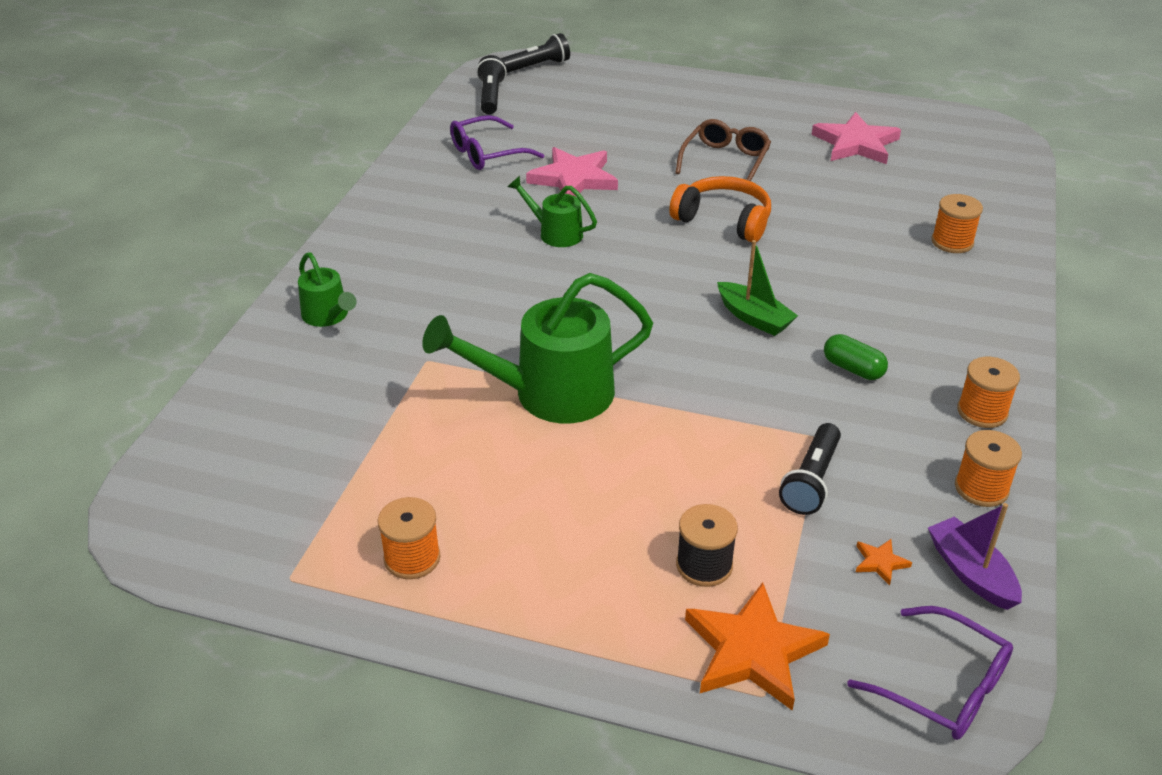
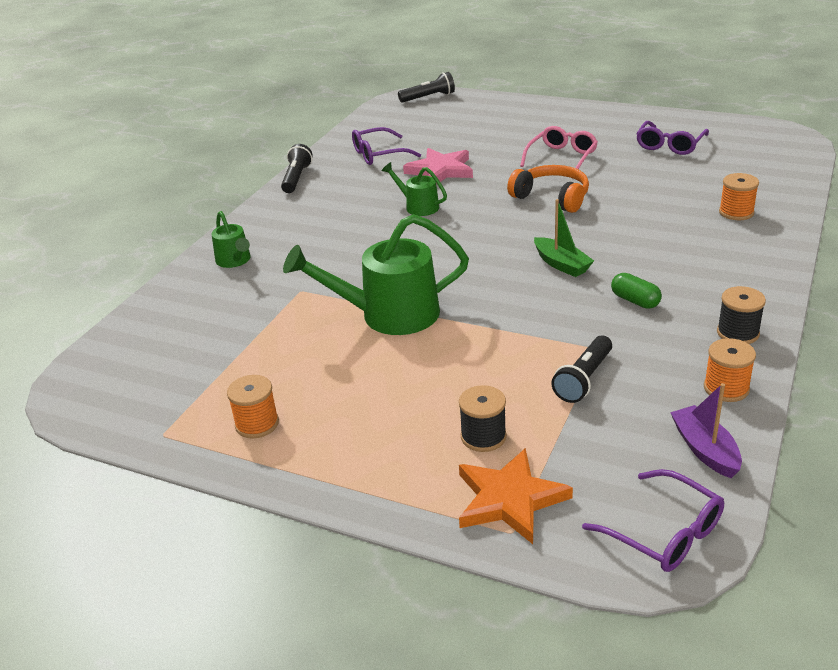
camera: 10 degrees right, 5 degrees down
black flashlight [476,55,507,115] -> black flashlight moved to [281,144,313,193]
brown glasses [675,119,771,181] -> pink glasses [520,126,598,169]
pink star [812,112,901,164] -> purple glasses [636,121,709,155]
orange star [856,539,912,586] -> none
orange spool [957,357,1020,428] -> black spool [717,286,766,344]

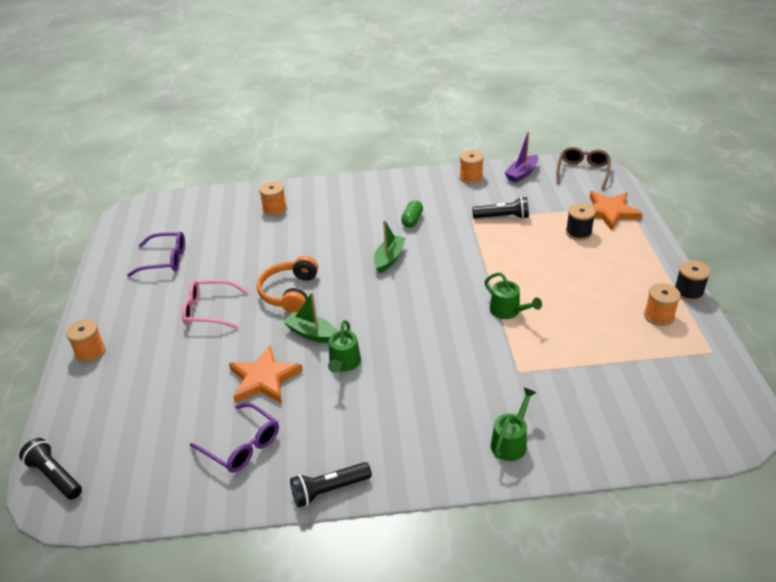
camera: 120 degrees left, 5 degrees up
green watering can [283,214,469,335] -> green watering can [485,273,542,319], size x0.52
pink star [403,148,473,184] -> orange star [229,345,303,404]
purple glasses [582,469,724,572] -> brown glasses [556,147,611,189]
black spool [717,286,766,344] -> black spool moved to [675,260,710,302]
none -> orange spool [66,319,106,362]
none -> green boat [283,292,337,343]

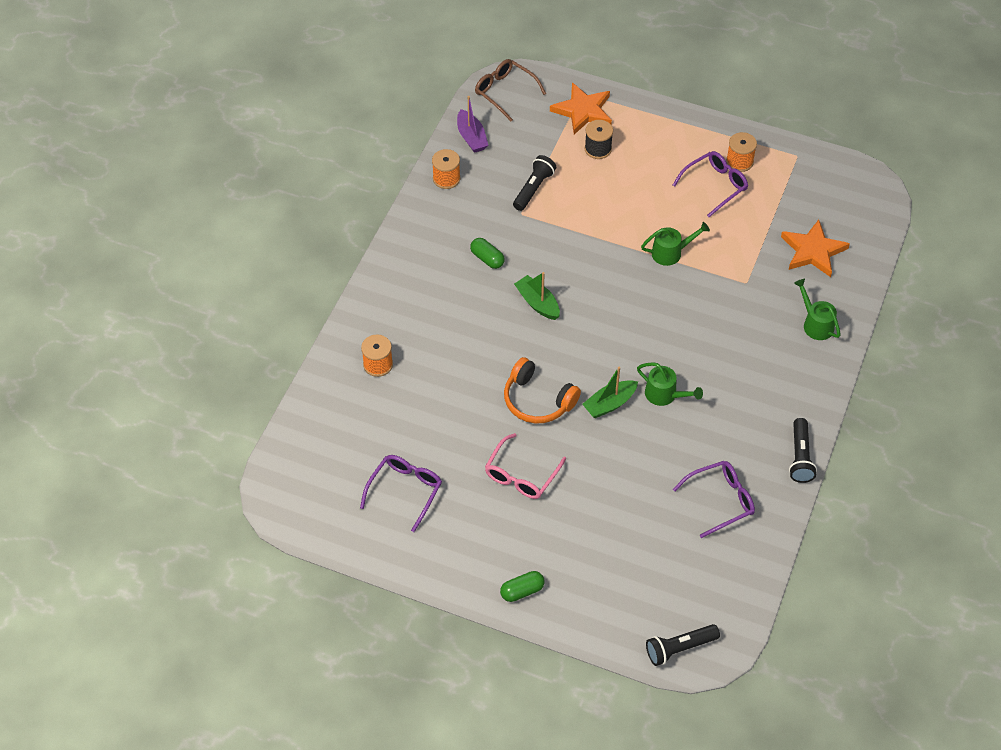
camera: 65 degrees left, 15 degrees up
orange spool [66,319,106,362] -> green capsule [500,571,545,602]
orange star [229,345,303,404] -> orange star moved to [781,220,850,277]
black spool [675,260,710,302] -> none
none -> purple glasses [673,151,748,217]

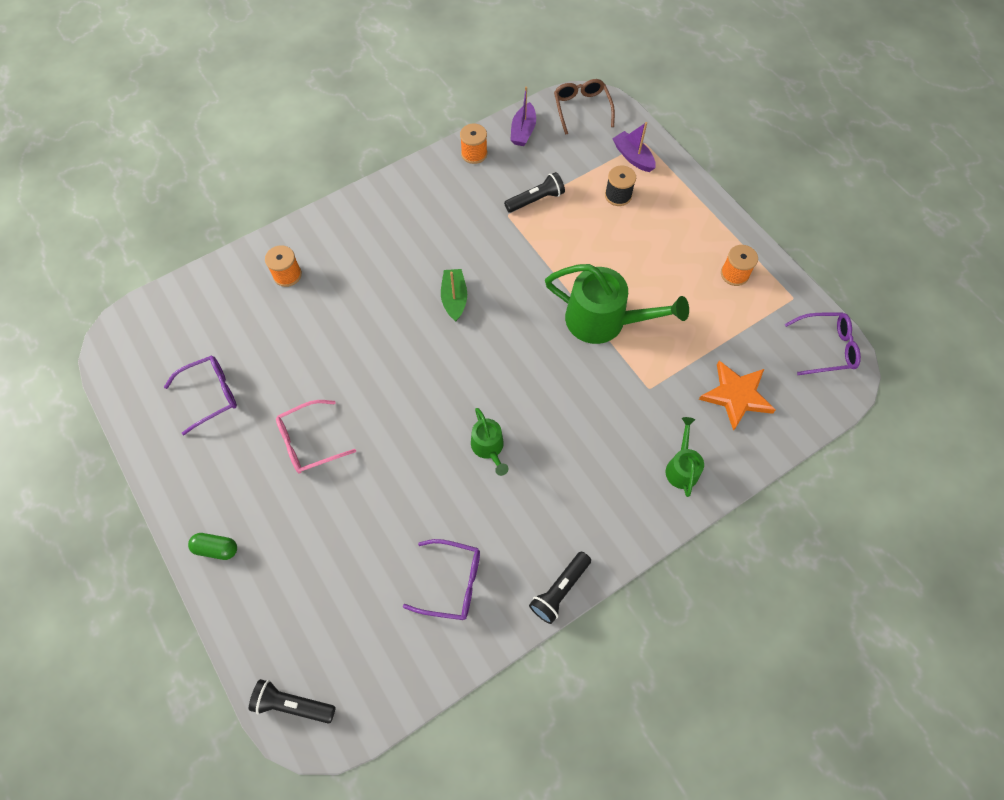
camera: 35 degrees right, 10 degrees up
green capsule [470,238,505,269] -> none
orange headphones [504,357,581,424] -> none
orange star [550,83,612,135] -> purple boat [612,122,656,172]
green boat [582,367,638,418] -> none
green watering can [641,222,710,266] -> green watering can [545,264,689,344], size x1.93
purple glasses [673,151,748,217] -> purple glasses moved to [785,312,861,375]

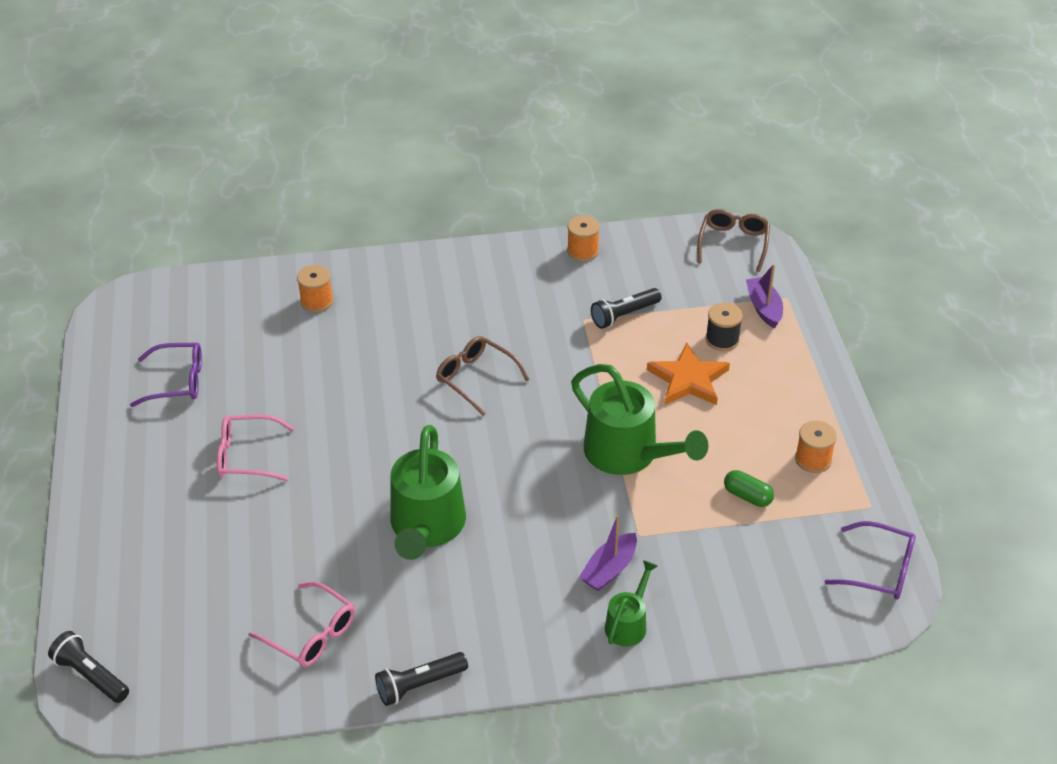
camera: 25 degrees right, 20 degrees down
green capsule [188,533,237,560] -> green capsule moved to [724,470,774,507]
purple glasses [403,539,480,620] -> pink glasses [248,581,355,667]
green boat [441,269,467,321] -> brown glasses [436,336,530,416]
green watering can [471,408,508,476] -> green watering can [390,425,466,560], size x1.93
black flashlight [504,172,565,213] -> black flashlight turned 150 degrees clockwise [591,288,662,329]
purple boat [510,87,536,146] -> purple boat moved to [579,515,637,591]
orange star [699,361,776,431] -> orange star moved to [647,342,730,405]

